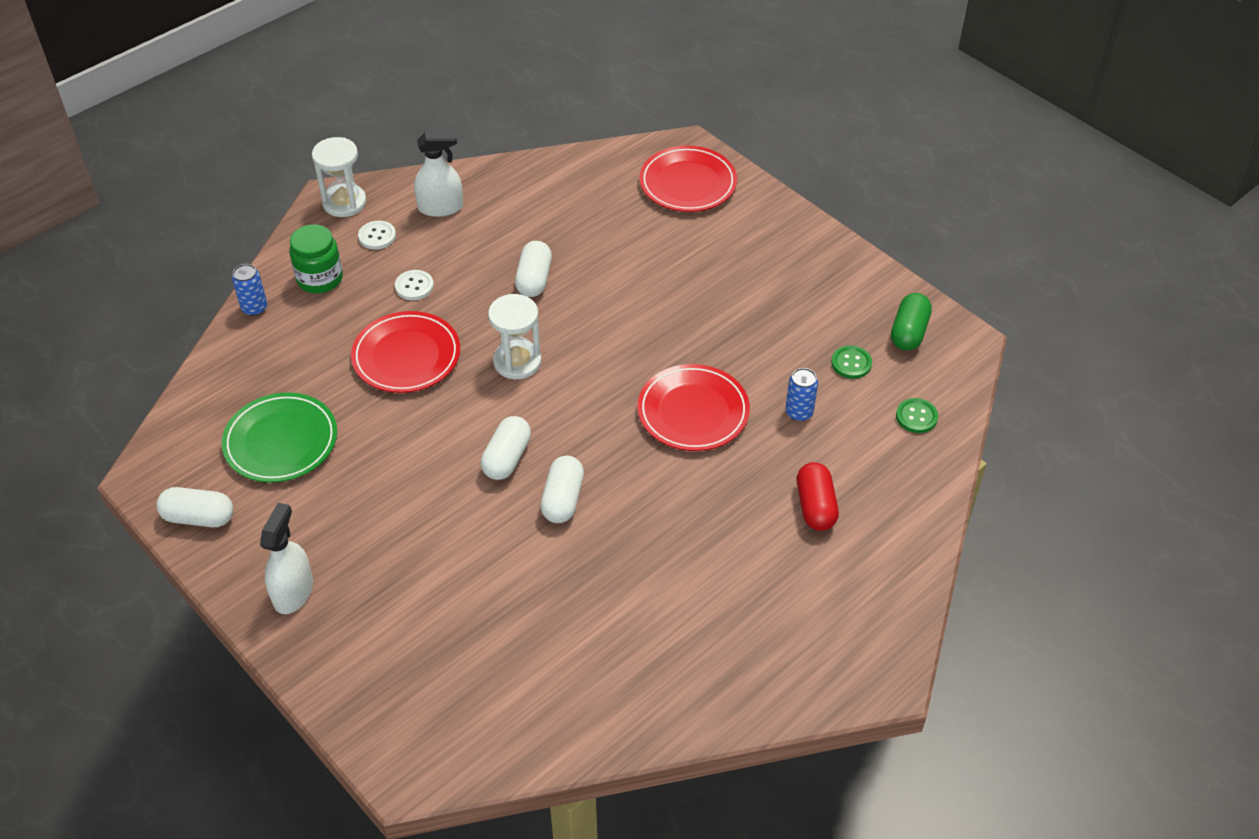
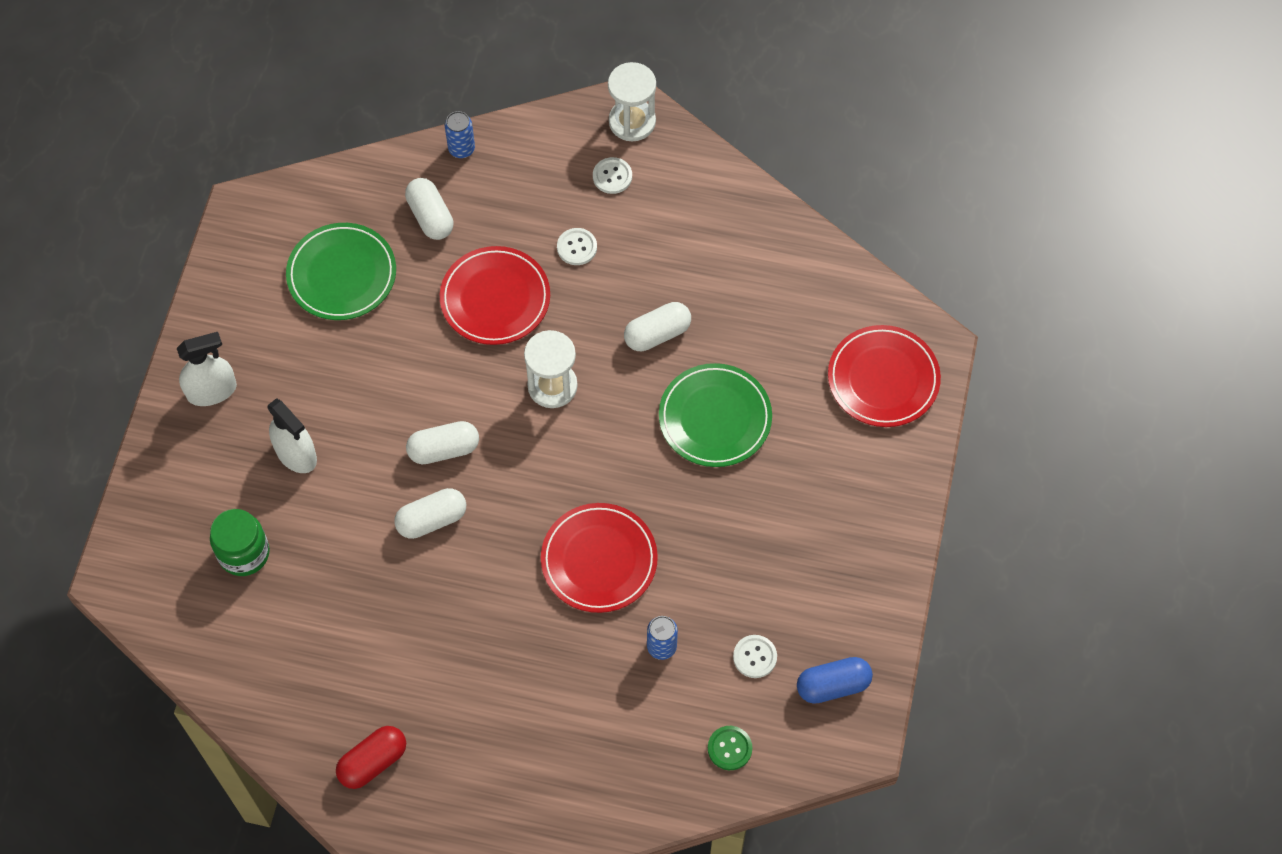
camera: 55 degrees right, 15 degrees up
white capsule [156,487,234,527] -> white capsule moved to [405,178,453,240]
green jar [289,224,343,293] -> green jar moved to [210,509,270,576]
white spray bottle [414,132,463,217] -> white spray bottle moved to [268,398,317,473]
red capsule [797,462,839,531] -> red capsule moved to [336,726,406,789]
green button [831,346,872,379] -> white button [733,635,777,678]
green capsule [891,293,932,351] -> blue capsule [797,657,873,704]
none -> green plate [659,363,772,467]

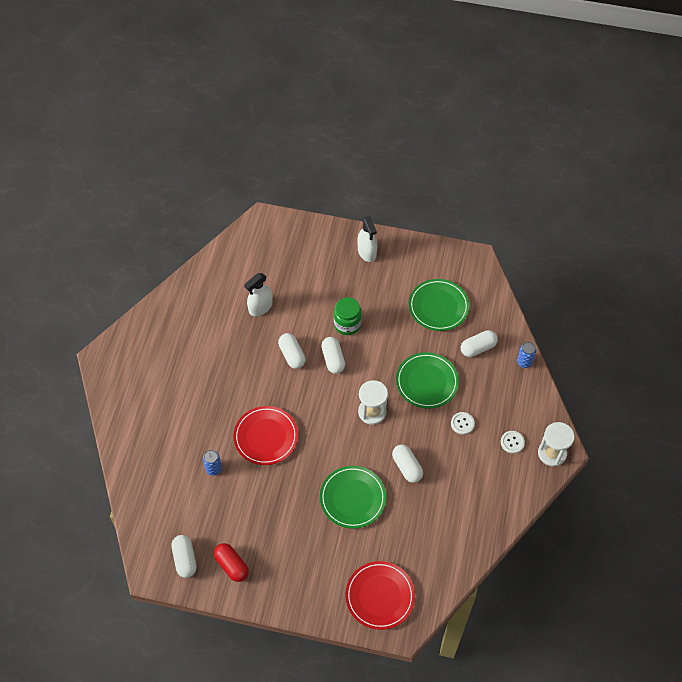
camera: 90 degrees right, 5 degrees down
green jar [210,509,270,576] -> green jar moved to [334,297,362,335]
white spray bottle [268,398,317,473] -> white spray bottle moved to [244,273,273,316]
red capsule [336,726,406,789] -> red capsule moved to [214,543,249,582]
red plate [440,246,550,345] -> green plate [396,352,459,409]
green button [708,726,752,770] -> none
white button [733,635,777,678] -> none
blue capsule [797,657,873,704] -> white capsule [171,535,197,578]

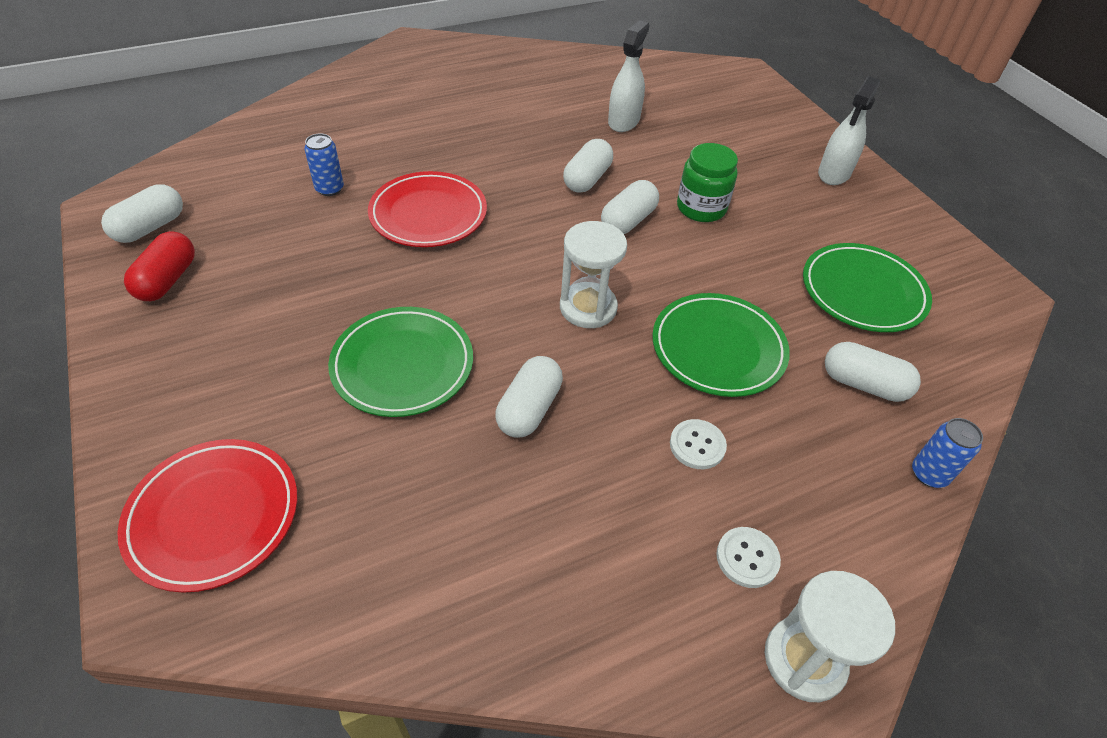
camera: 50 degrees right, 10 degrees down
white spray bottle [244,273,273,316] -> white spray bottle turned 105 degrees clockwise [608,20,650,132]

